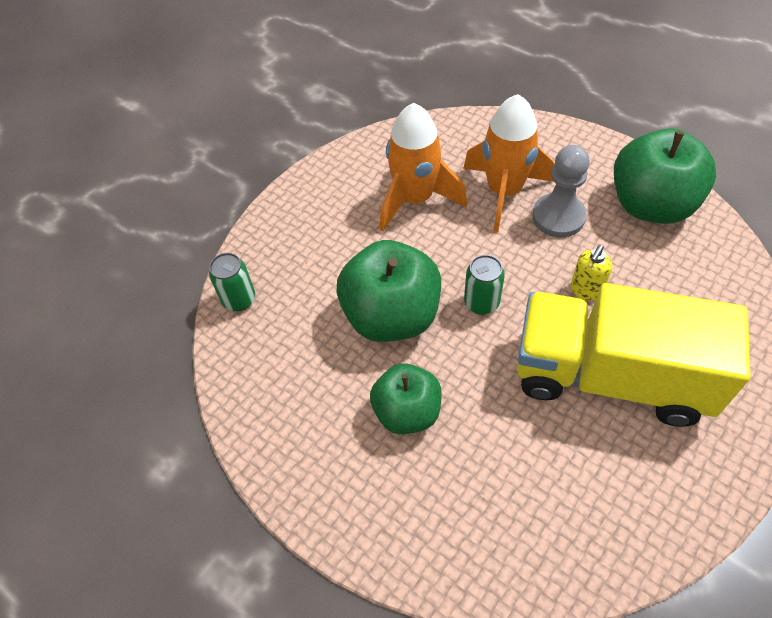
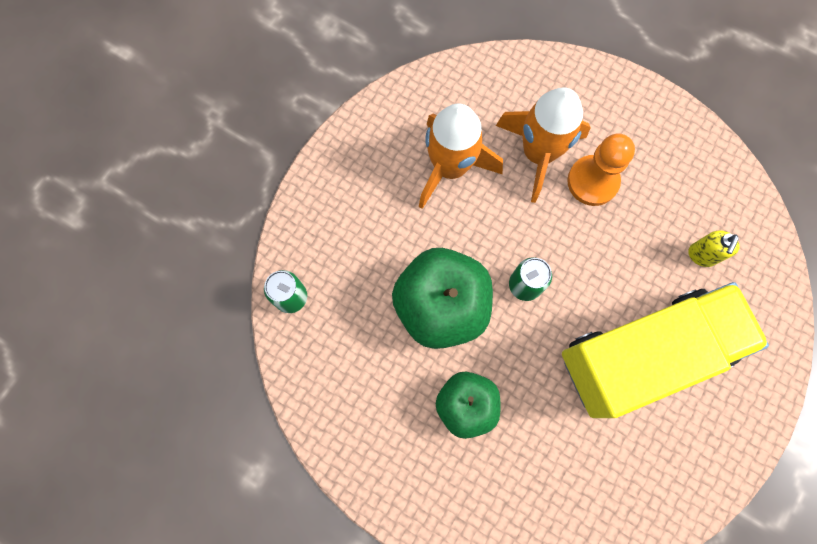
camera: 10 degrees left, 20 degrees up
yellow truck [517,283,751,427] -> yellow truck turned 150 degrees clockwise [562,282,769,418]
grey pawn [532,145,590,237] -> orange pawn [567,133,635,206]
yellow soap dispenser [571,245,613,301] -> yellow soap dispenser moved to [688,230,740,267]
green apple [614,128,716,224] -> none

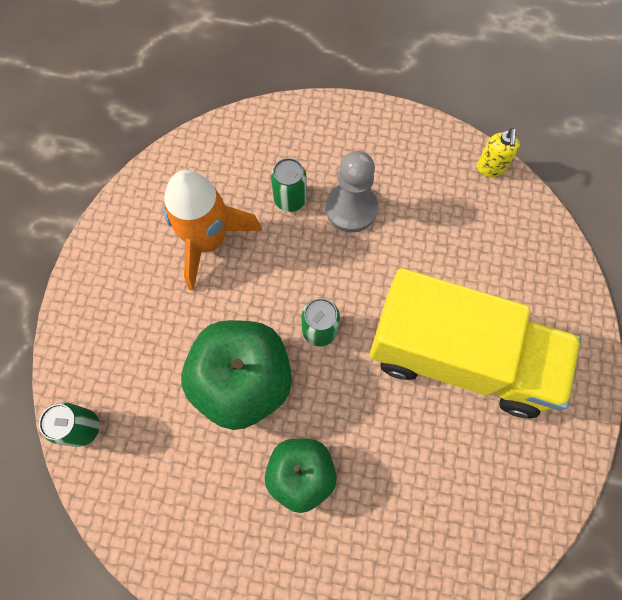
camera: 20 degrees left, 5 degrees down
orange rocket [496,87,591,203] -> green can [271,158,307,212]
yellow truck [562,282,769,418] -> yellow truck turned 60 degrees clockwise [369,268,581,418]
orange pawn [567,133,635,206] -> grey pawn [326,151,378,233]
yellow soap dispenser [688,230,740,267] -> yellow soap dispenser moved to [477,128,520,177]

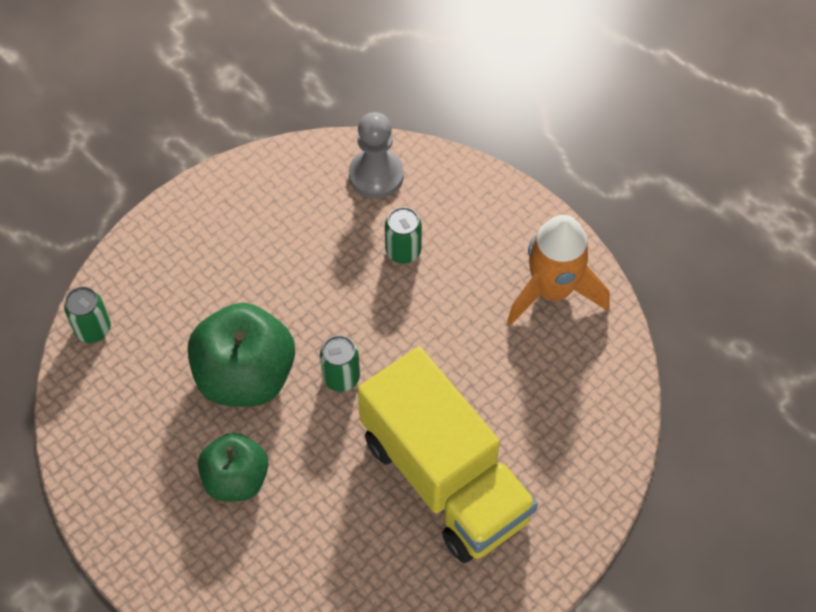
camera: 35 degrees right, 10 degrees down
orange rocket [164,170,262,291] -> orange rocket moved to [507,215,610,325]
grey pawn [326,151,378,233] -> grey pawn moved to [349,112,404,198]
yellow soap dispenser [477,128,520,177] -> none

